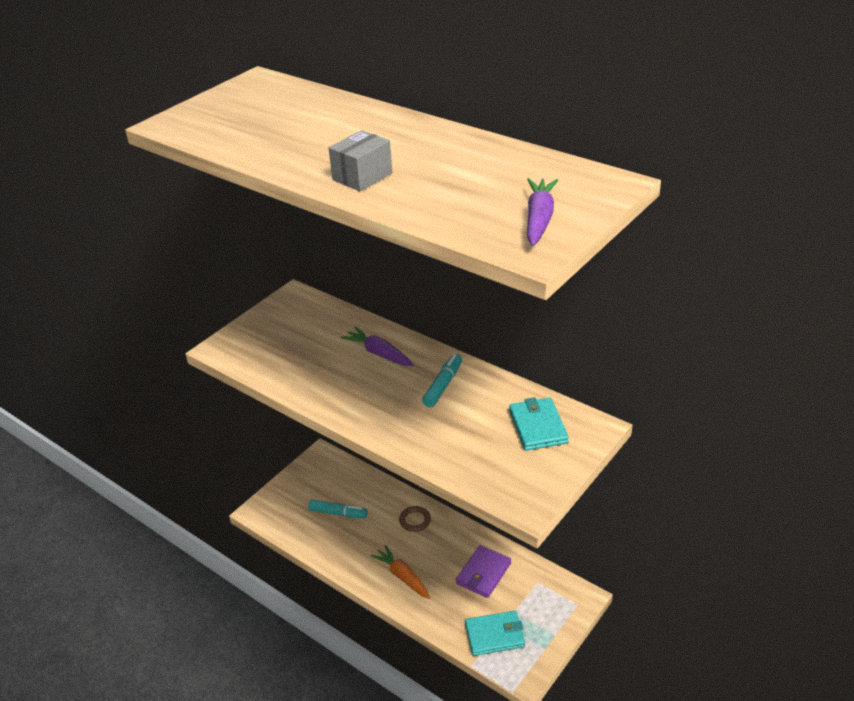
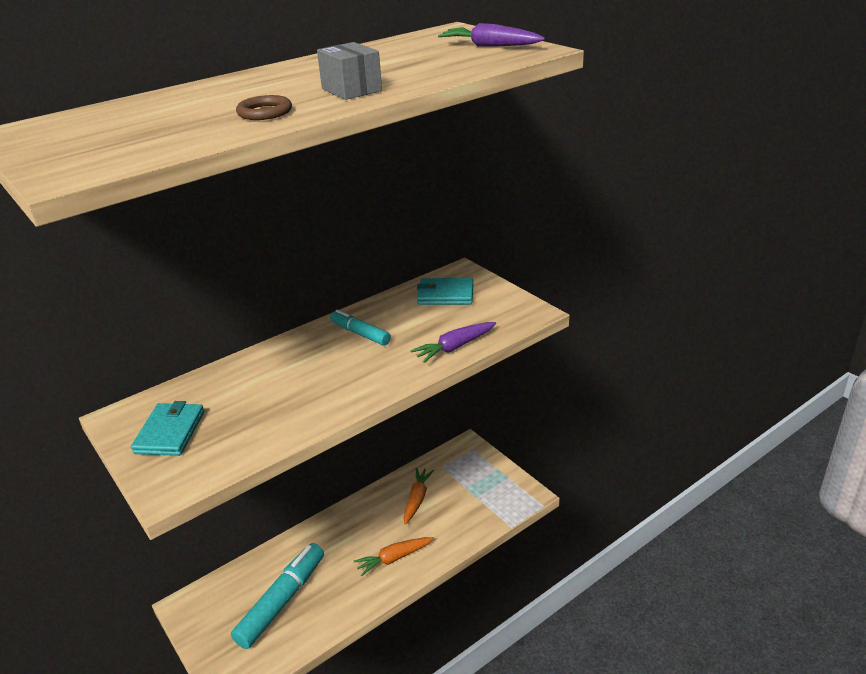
camera: 75 degrees left, 5 degrees down
turquoise marker [308,500,368,518] -> turquoise marker [231,543,324,649], size x1.79
purple carrot [341,327,414,366] -> purple carrot moved to [411,322,496,363]
brown ring [399,506,431,532] -> brown ring moved to [236,95,292,120]
purple wallet [456,545,511,598] -> orange carrot [404,468,434,525]
turquoise wallet [465,611,525,656] -> turquoise wallet moved to [131,401,204,456]

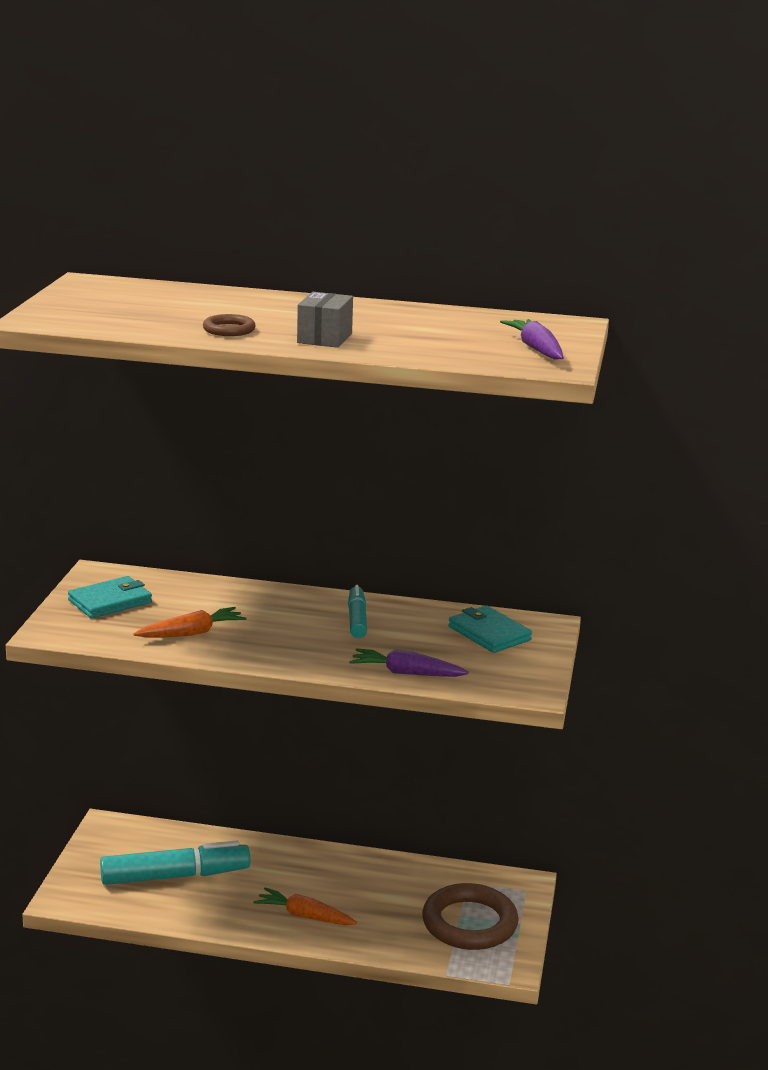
camera: 45 degrees right, 10 degrees down
orange carrot [404,468,434,525] -> orange carrot moved to [133,607,246,638]
none -> brown ring [422,883,519,950]

